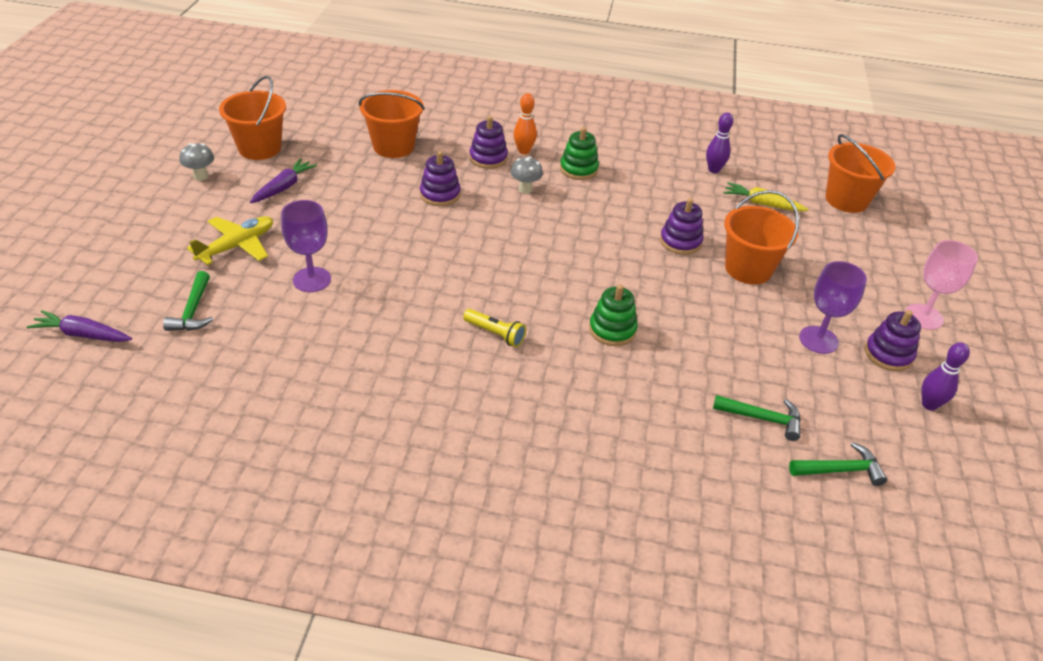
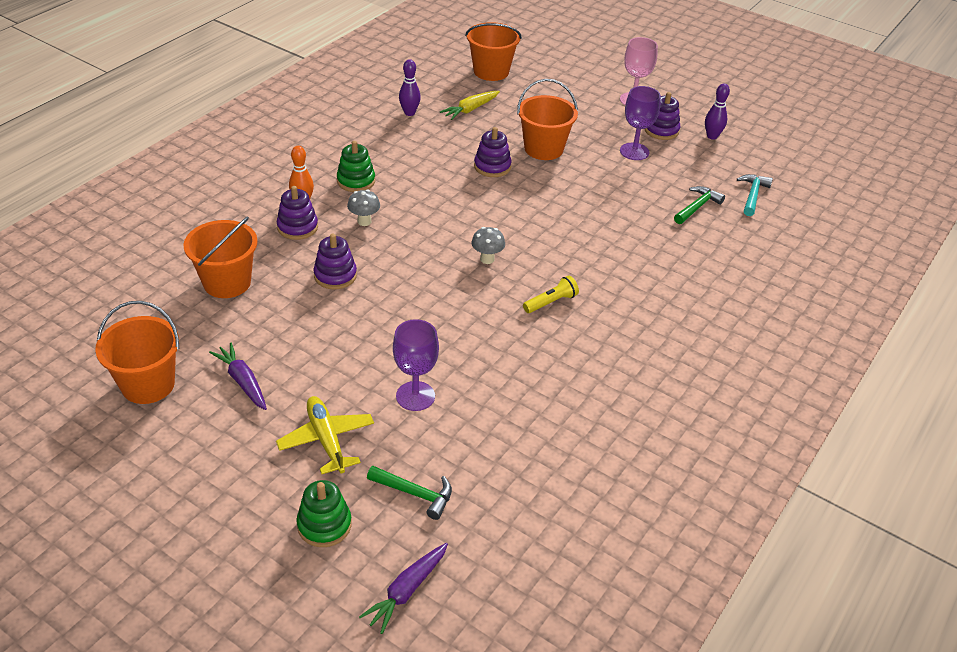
camera: 65 degrees left, 0 degrees up
grey mushroom [180,143,214,181] -> grey mushroom moved to [471,227,505,264]
green stacking toy [589,284,638,346] -> green stacking toy moved to [296,480,352,547]
green hammer [789,442,887,486] -> turquoise hammer [737,174,773,216]

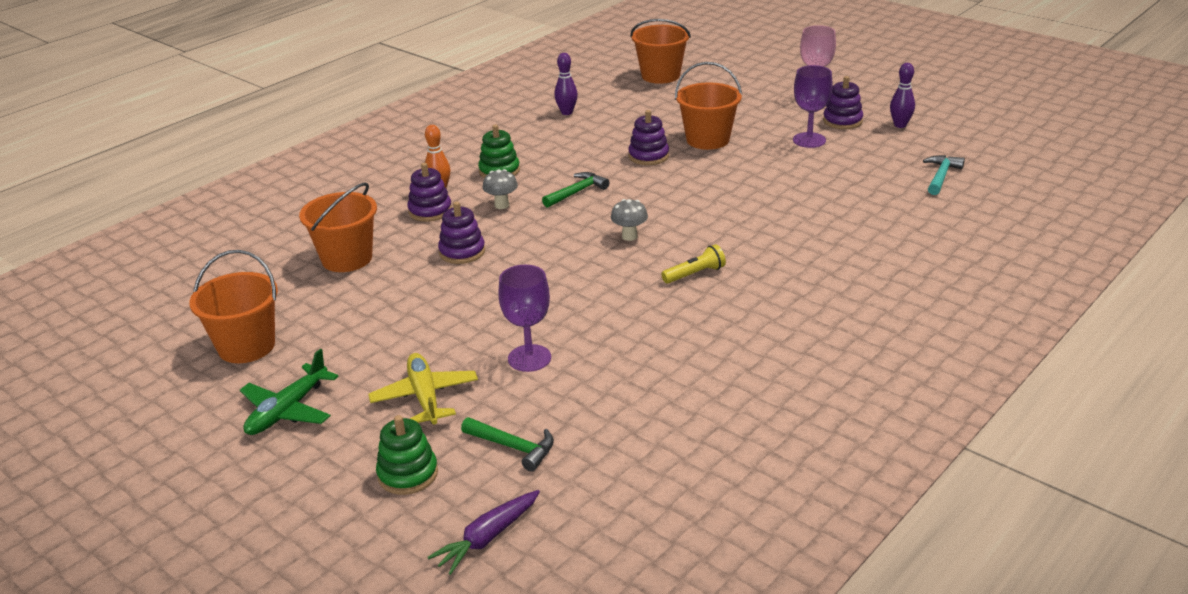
camera: 10 degrees right, 10 degrees down
purple carrot [209,343,267,410] -> none
yellow carrot [440,91,500,120] -> none
green hammer [674,186,725,224] -> green hammer moved to [542,172,609,208]
none -> green plane [240,349,339,435]

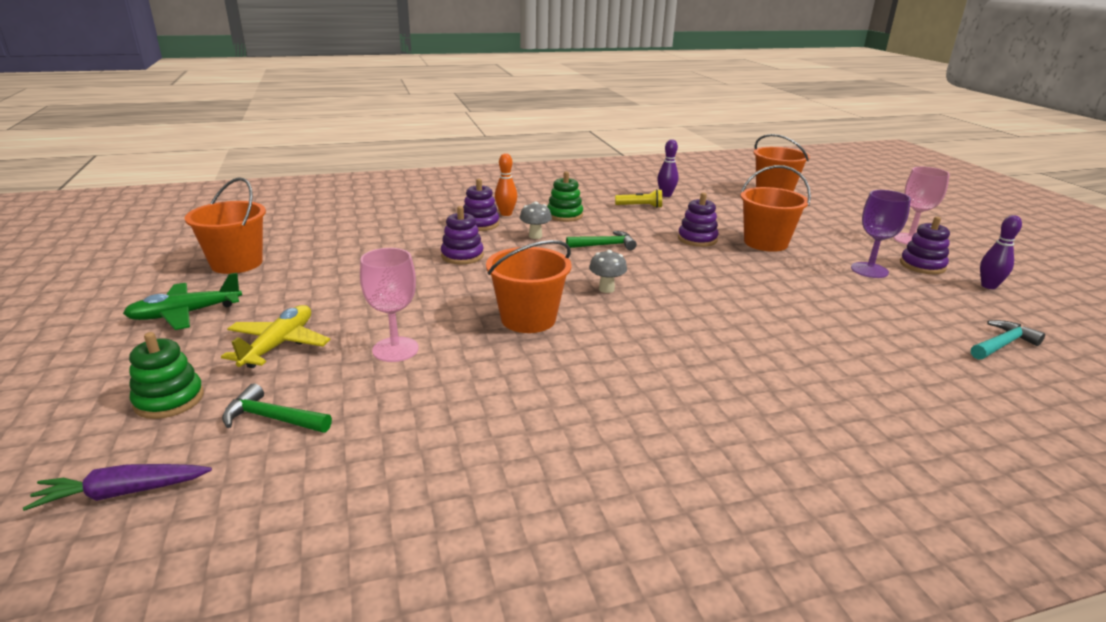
camera: 30 degrees right, 5 degrees down
orange bucket [299,182,377,272] -> orange bucket moved to [486,240,571,333]
green hammer [461,417,554,472] -> green hammer turned 135 degrees clockwise [222,383,332,433]
purple goblet [498,265,551,372] -> pink goblet [360,248,419,362]
yellow flashlight [661,244,726,284] -> yellow flashlight moved to [615,189,662,208]

